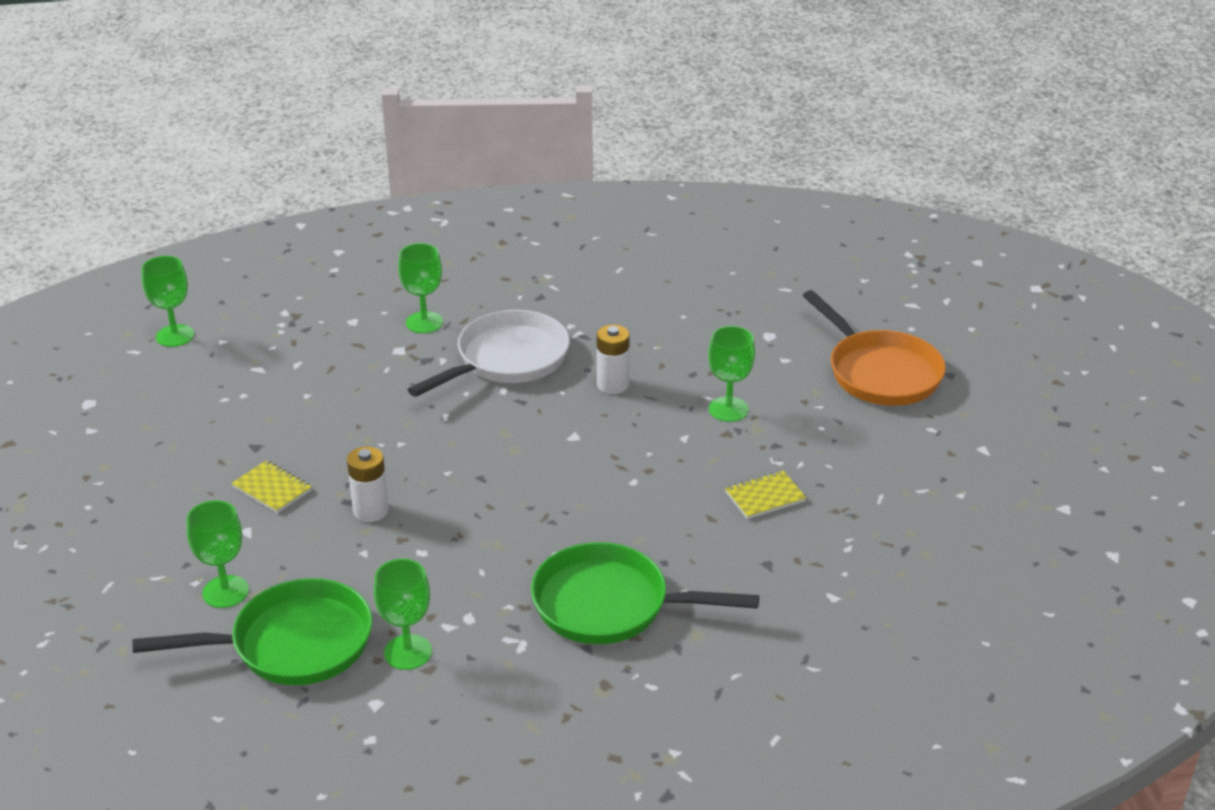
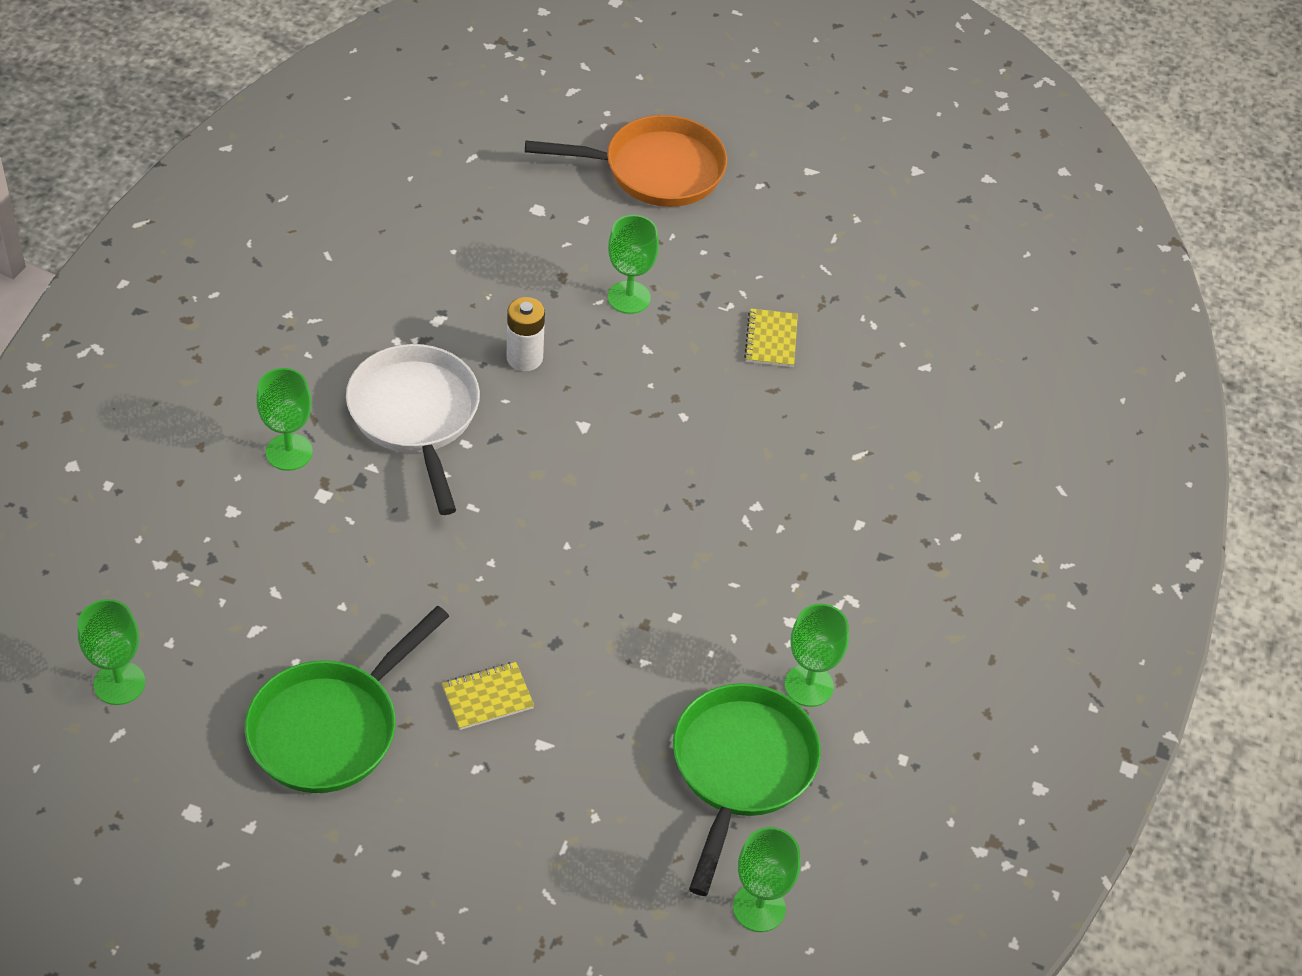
camera: 65 degrees left, 15 degrees up
green goblet [187,500,249,608] -> green goblet moved to [733,827,800,932]
white battery [347,447,389,522] -> none
green pan [531,542,759,644] -> green pan moved to [245,606,449,793]

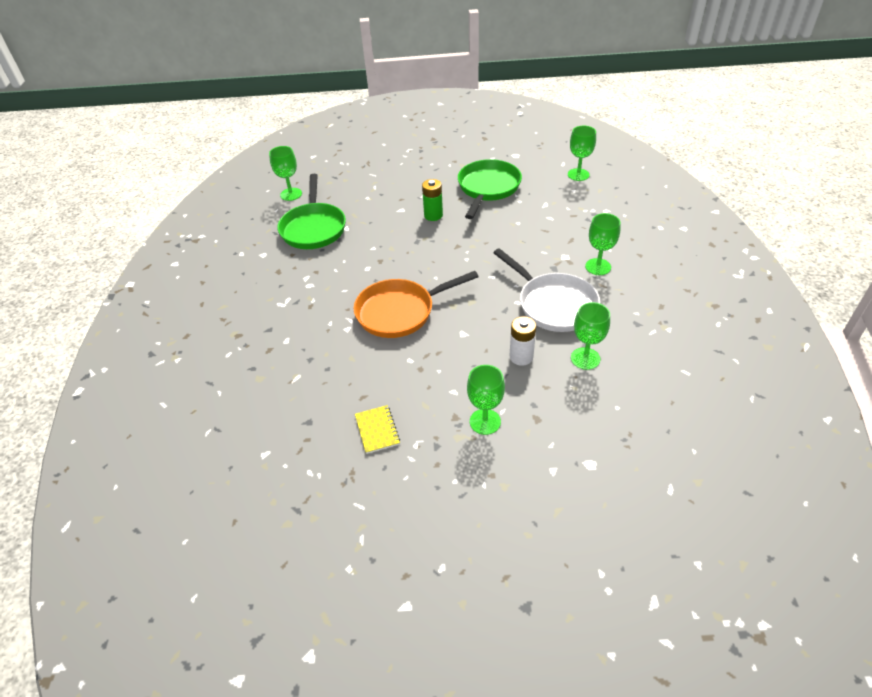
camera: 165 degrees right, 5 degrees down
yellow notebook [442,662,534,730] -> green battery [422,179,443,221]
orange pan [525,115,727,207] -> orange pan moved to [354,271,479,338]
green goblet [785,603,849,707] -> green goblet moved to [571,302,610,370]

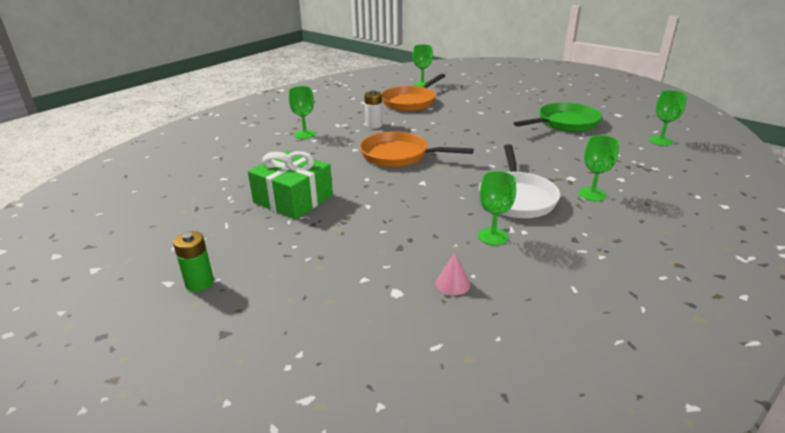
camera: 40 degrees right, 15 degrees down
green pan [277,174,346,249] -> orange pan [382,74,445,111]
yellow notebook [355,405,400,454] -> green gift [248,151,333,219]
green battery [422,179,443,221] -> green battery moved to [173,231,214,292]
green goblet [467,365,505,435] -> green goblet moved to [289,86,316,139]
white battery [510,316,536,366] -> white battery moved to [364,90,382,129]
none -> pink cone [436,253,470,295]

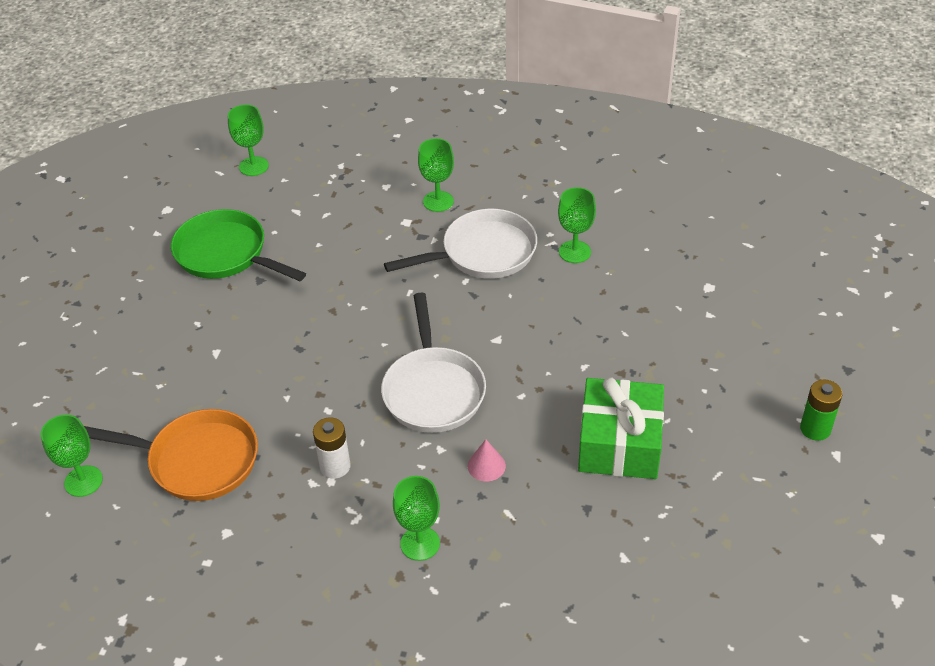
camera: 115 degrees left, 15 degrees up
orange pan [360,131,474,167] -> white pan [381,293,486,433]
pink cone [436,253,470,295] -> pink cone moved to [468,439,506,481]

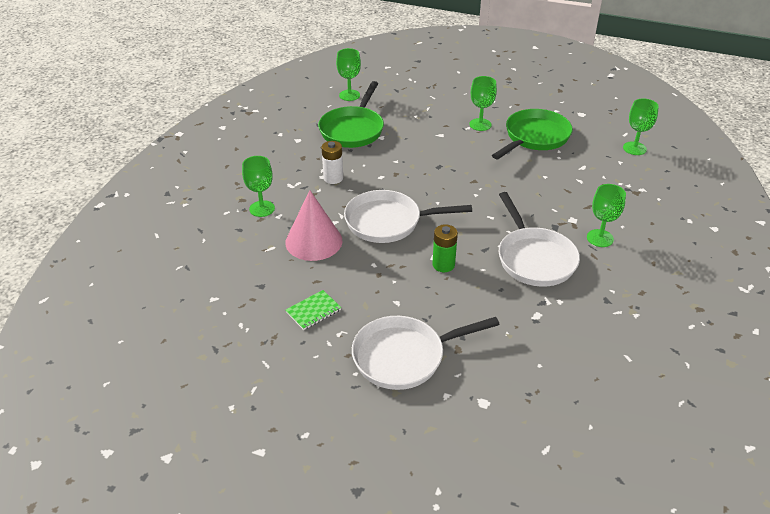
camera: 95 degrees right, 5 degrees down
orange pan [84,409,258,501] -> green pan [318,81,384,148]
pink cone [468,439,506,481] -> pink cone [285,190,342,261], size x2.11
green goblet [558,187,596,263] -> green goblet moved to [469,76,497,131]
green gift [578,377,664,479] -> green notebook [286,290,341,330]
green battery [800,380,843,441] -> green battery moved to [432,224,458,272]
none -> white pan [352,316,500,390]

